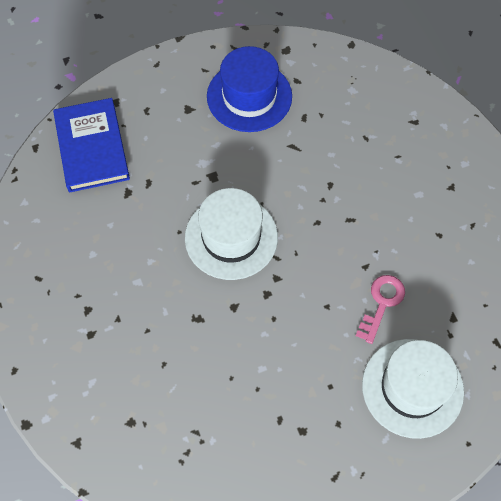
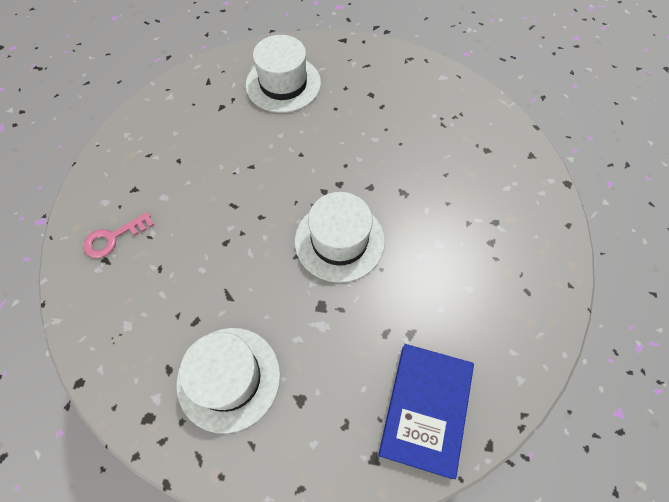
camera: 150 degrees left, 0 degrees up
blue hat [207,46,292,132] -> white hat [177,328,280,434]
pink key [355,275,405,344] -> pink key moved to [83,212,154,258]

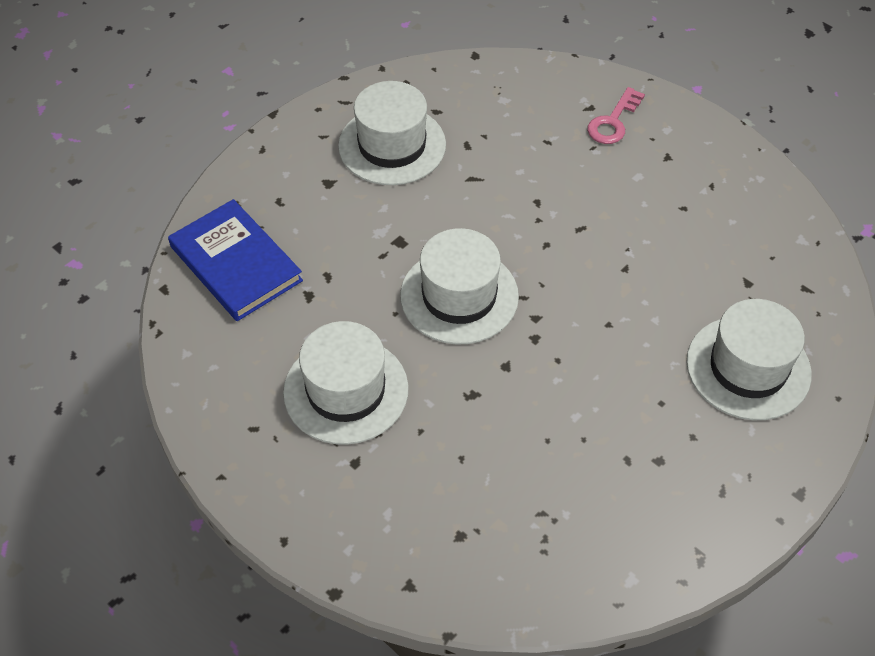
camera: 125 degrees right, 10 degrees down
pink key [83,212,154,258] -> pink key turned 150 degrees counterclockwise [587,87,645,144]
none -> white hat [283,321,409,445]

